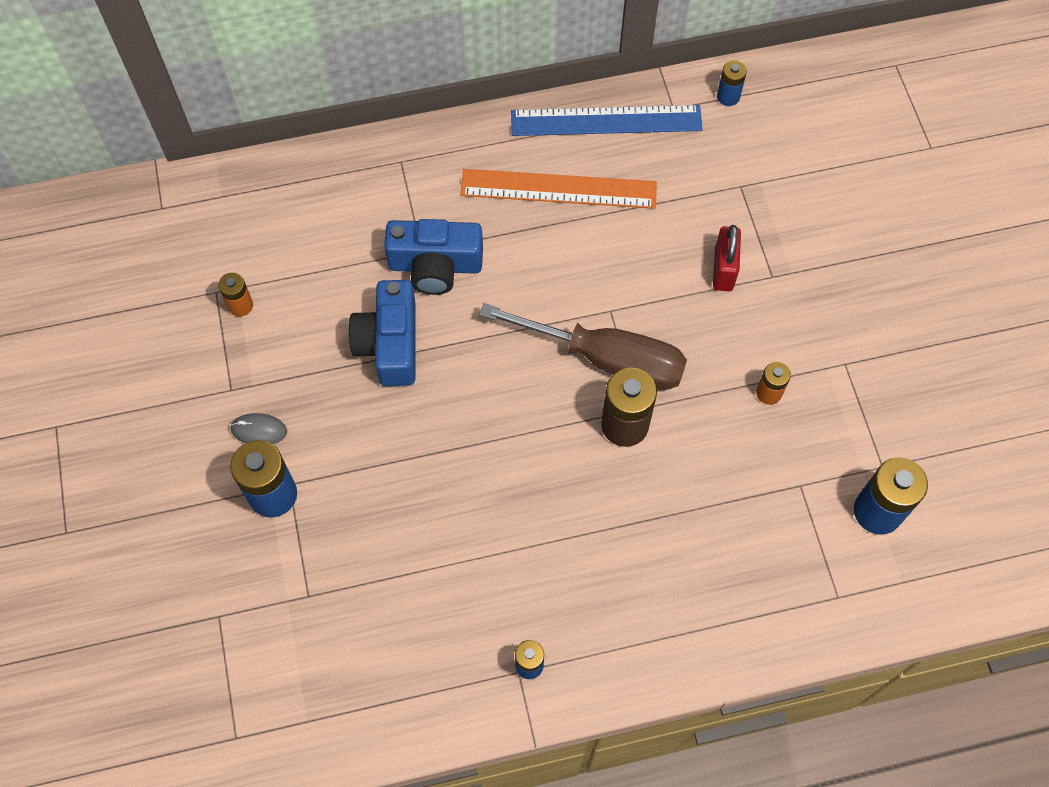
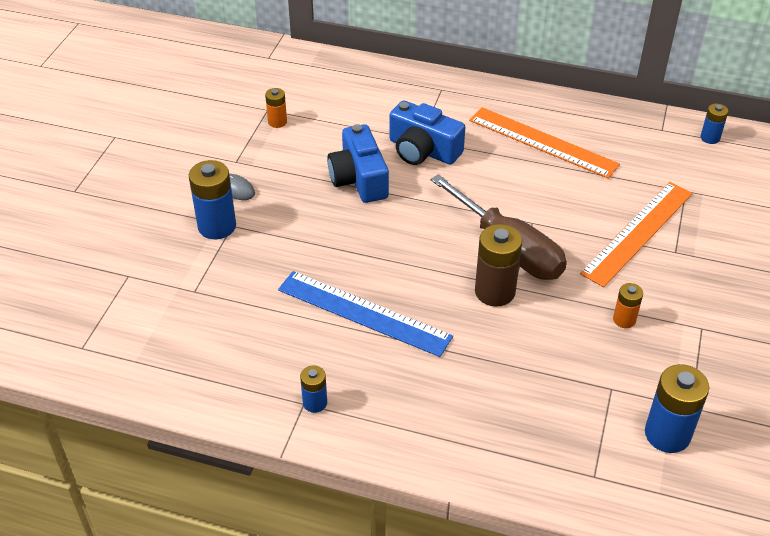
camera: 30 degrees right, 20 degrees down
blue camera [348,280,416,386] -> blue camera turned 45 degrees counterclockwise [327,124,389,203]
blue ruler [511,105,703,136] -> blue ruler moved to [278,271,453,357]
red padlock [713,225,741,291] -> orange ruler [580,182,693,287]

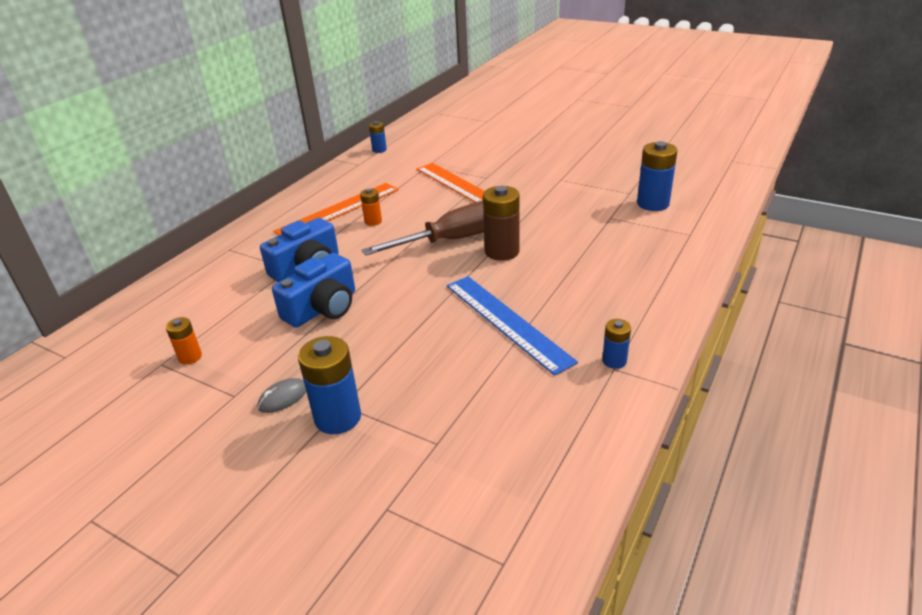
camera: 75 degrees left, 10 degrees down
blue ruler [278,271,453,357] -> blue ruler turned 75 degrees counterclockwise [447,276,578,376]
blue camera [327,124,389,203] -> blue camera turned 45 degrees counterclockwise [272,253,355,328]
orange battery [613,283,643,328] -> orange battery moved to [360,189,382,226]

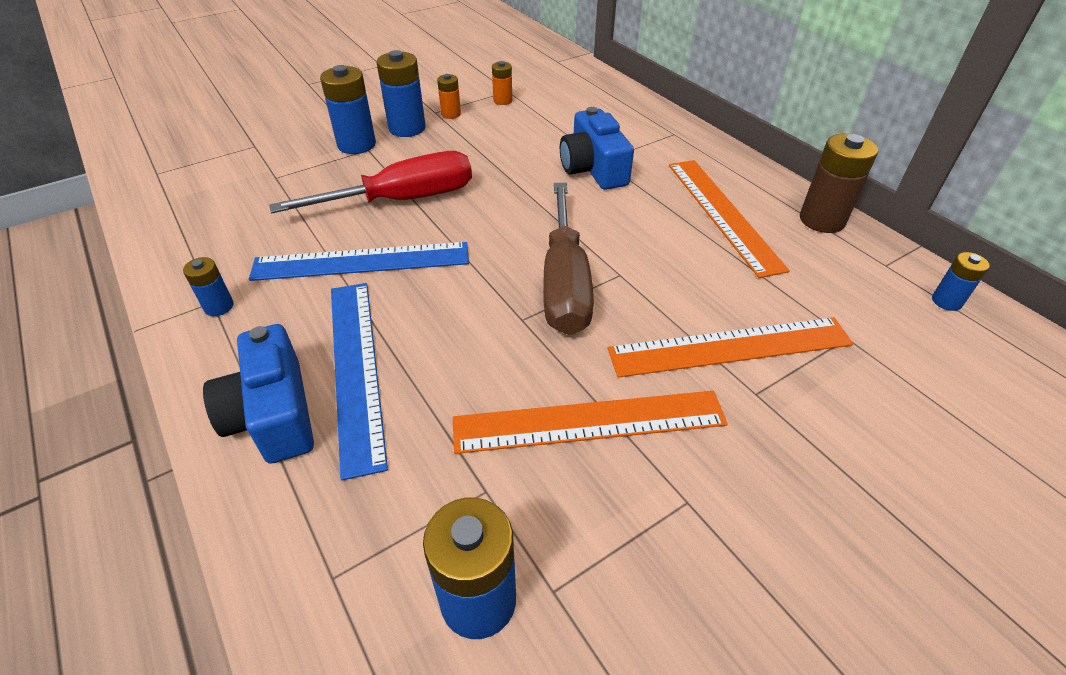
camera: 115 degrees right, 10 degrees up
grey mouse [257,378,306,413] -> blue battery [377,50,426,137]
blue camera [272,253,355,328] -> blue camera moved to [203,324,314,464]
orange battery [360,189,382,226] -> orange battery moved to [437,74,461,119]
brown battery [483,186,520,261] -> brown battery moved to [800,134,878,233]
none -> red screwdriver [269,151,472,213]
none -> blue ruler [331,283,388,481]
none -> orange ruler [453,391,728,454]

